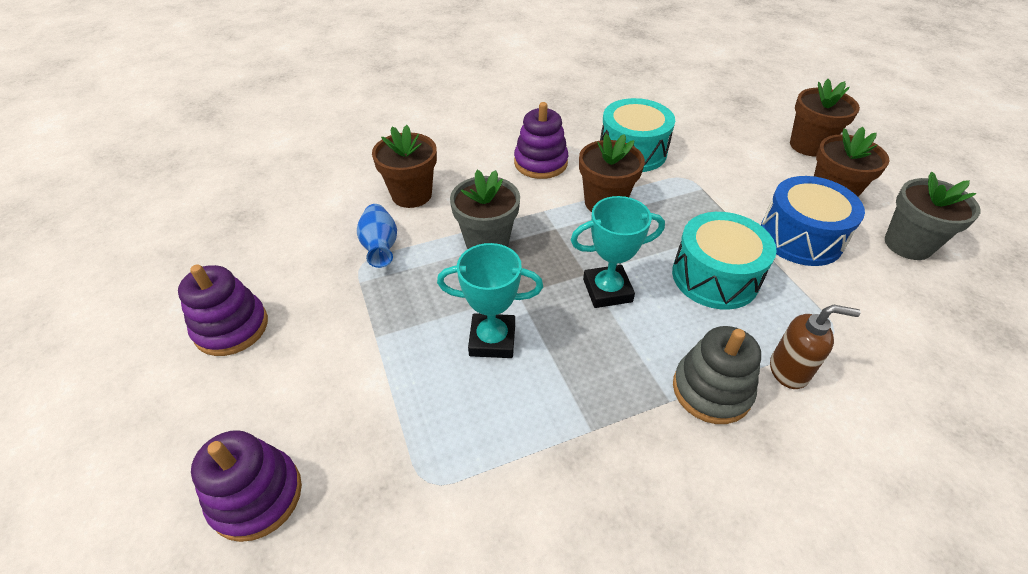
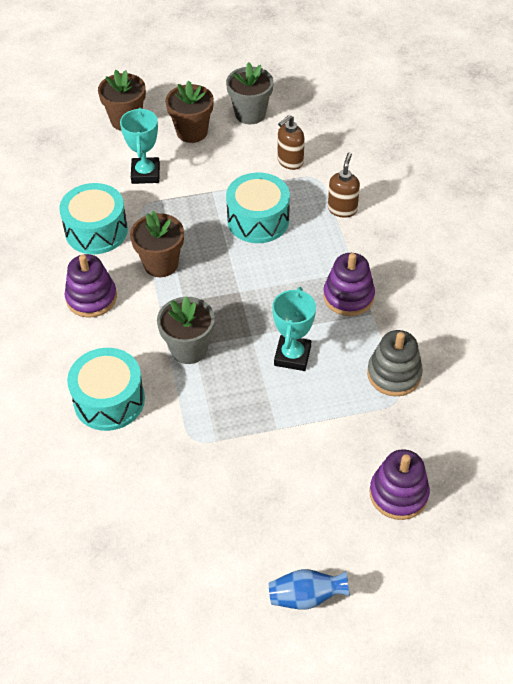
camera: 80 degrees left, 5 degrees up
purple stacking toy [178,264,268,356] -> purple stacking toy moved to [323,253,375,316]
blue vase [357,204,397,268] -> blue vase moved to [269,569,350,609]
brown flower pot [372,125,437,208] -> turquoise drum [67,348,145,431]
turquoise trophy [571,196,665,308] -> turquoise trophy moved to [120,108,160,184]
grey stacking toy [673,326,761,424] -> grey stacking toy moved to [367,330,423,396]
blue drum [761,176,865,266] -> none
none -> brown soap dispenser [278,115,304,170]

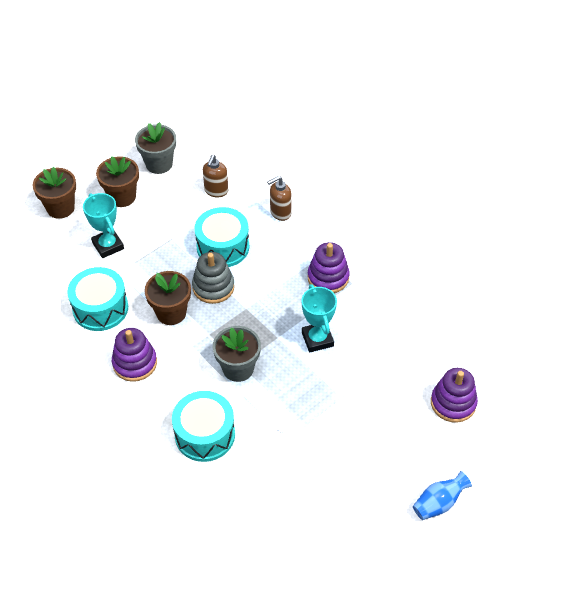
camera: 30 degrees left, 0 degrees up
brown soap dispenser [328,153,360,217] -> brown soap dispenser turned 105 degrees counterclockwise [267,176,292,221]
grey stacking toy [367,330,423,396] -> grey stacking toy moved to [192,252,235,304]

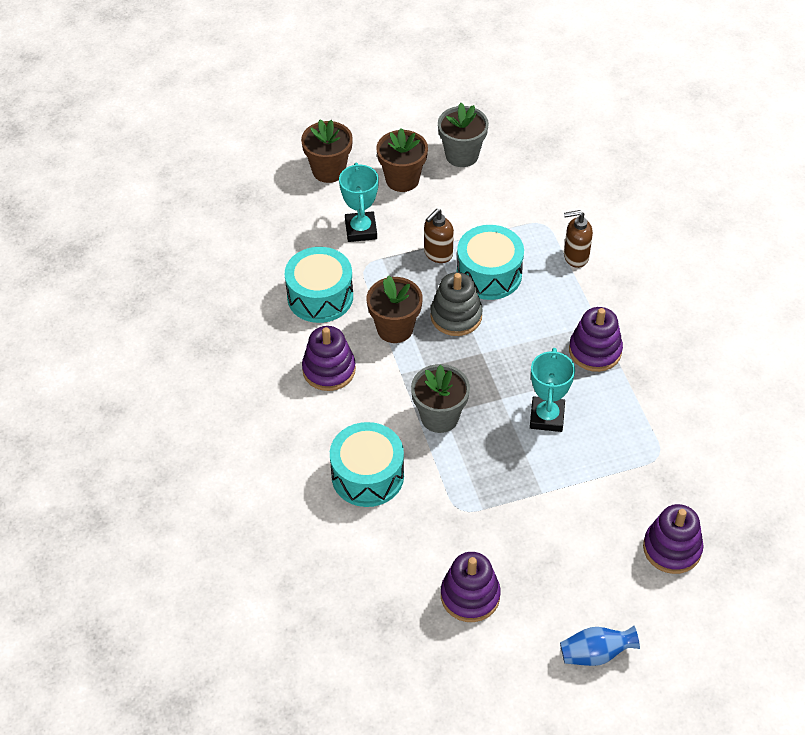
camera: 25 degrees right, 0 degrees up
brown soap dispenser [203,155,228,197] -> brown soap dispenser moved to [424,209,454,263]
none -> purple stacking toy [441,552,501,622]

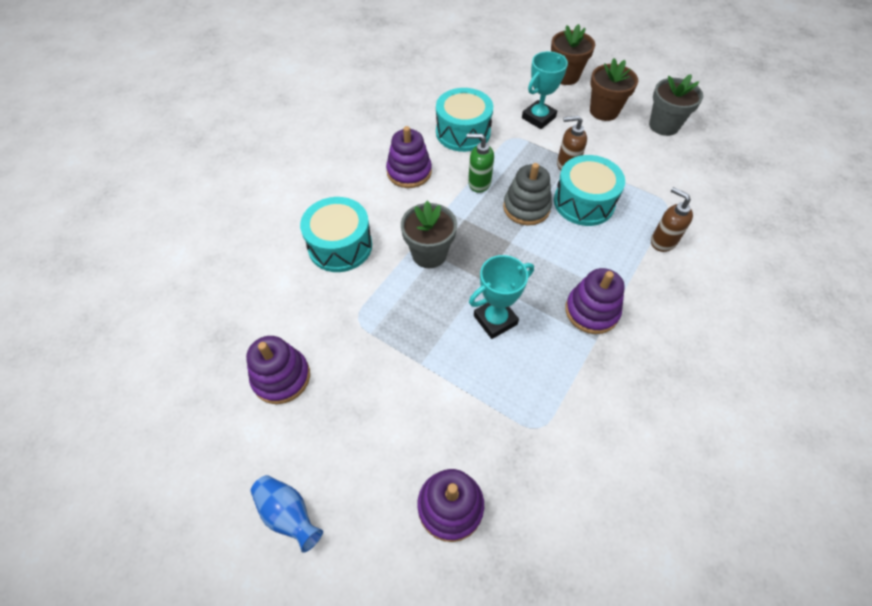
camera: 50 degrees right, 5 degrees up
brown flower pot [367,275,423,343] -> green soap dispenser [467,133,494,193]

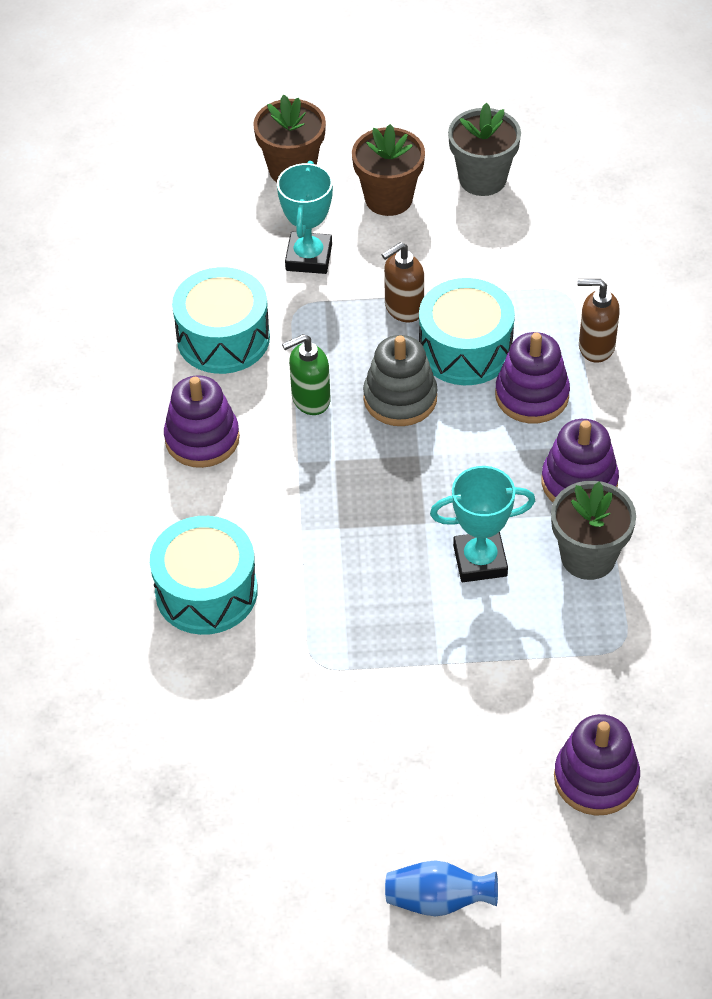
camera: 35 degrees left, 5 degrees down
purple stacking toy [246,336,310,404] -> purple stacking toy moved to [495,332,570,423]
grey flower pot [401,201,457,268] -> grey flower pot moved to [551,481,636,580]
turquoise trophy [469,255,534,339] -> turquoise trophy turned 60 degrees clockwise [430,466,535,582]

